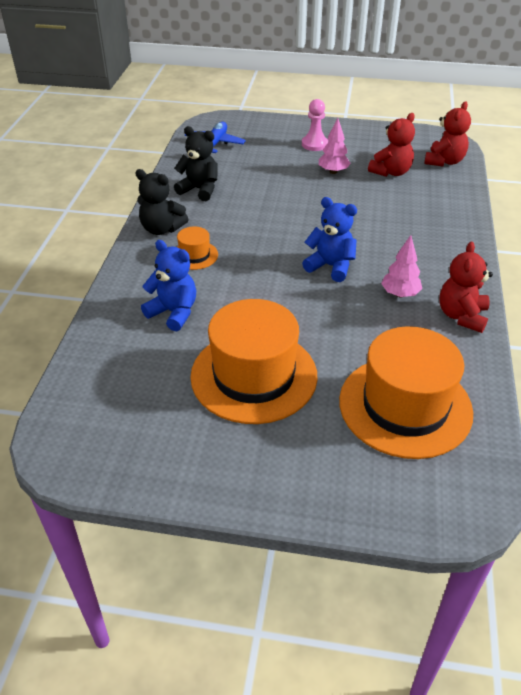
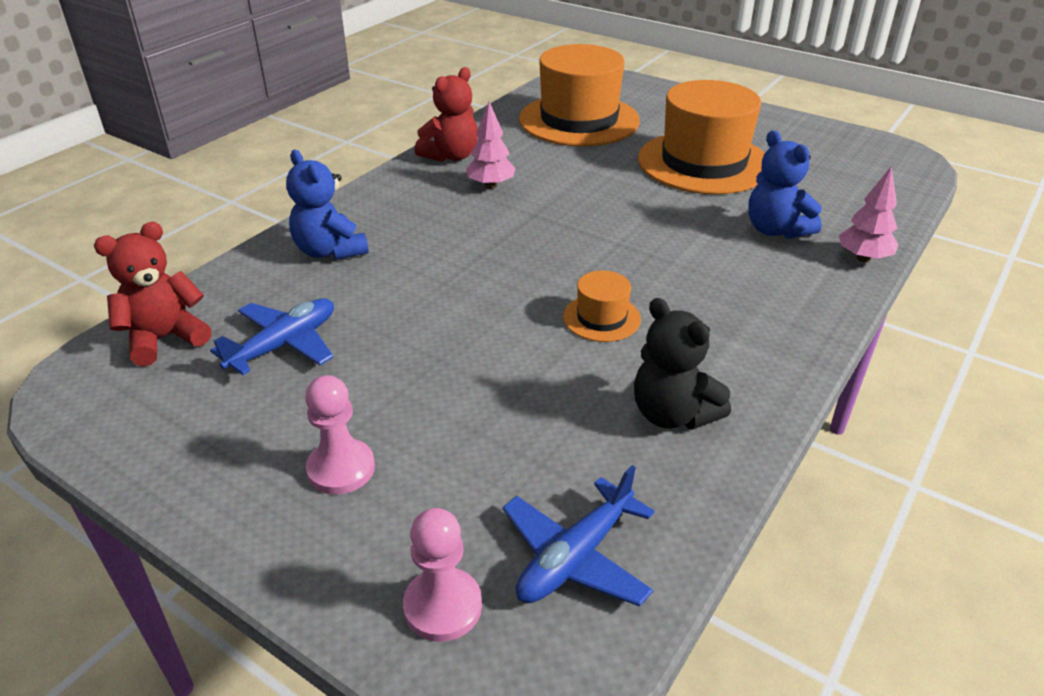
camera: 155 degrees left, 5 degrees down
black teddy bear [135,169,189,235] -> none
orange hat [177,226,218,270] -> orange hat moved to [563,271,641,342]
blue teddy bear [302,197,357,282] -> blue teddy bear moved to [286,150,369,260]
pink tree [319,118,351,174] -> pink tree moved to [839,166,899,262]
red teddy bear [368,113,415,177] -> blue plane [210,298,334,375]
none -> pink pawn [403,508,482,642]

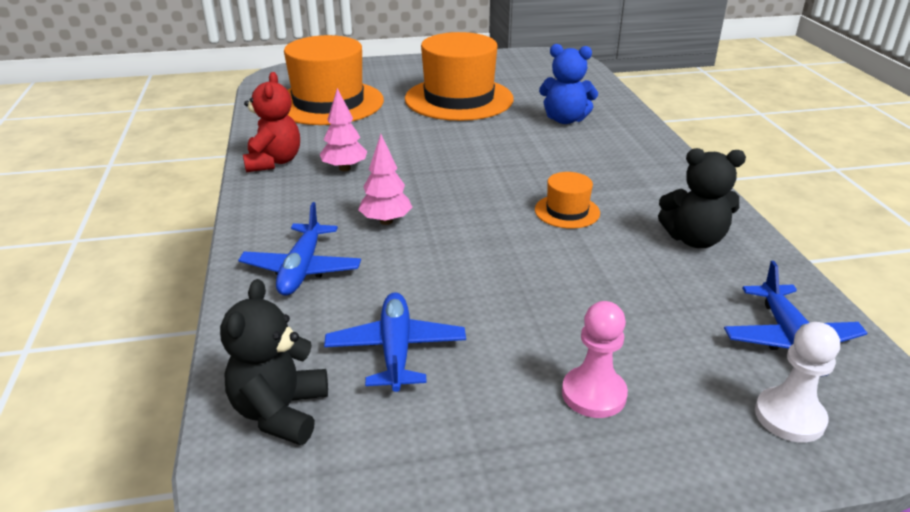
camera: 45 degrees left, 5 degrees down
red teddy bear [94,222,211,367] -> black teddy bear [220,279,328,445]
blue teddy bear [286,150,369,260] -> blue plane [238,202,361,296]
pink pawn [403,508,482,642] -> white pawn [755,322,840,442]
pink tree [839,166,899,262] -> pink tree moved to [358,134,413,225]

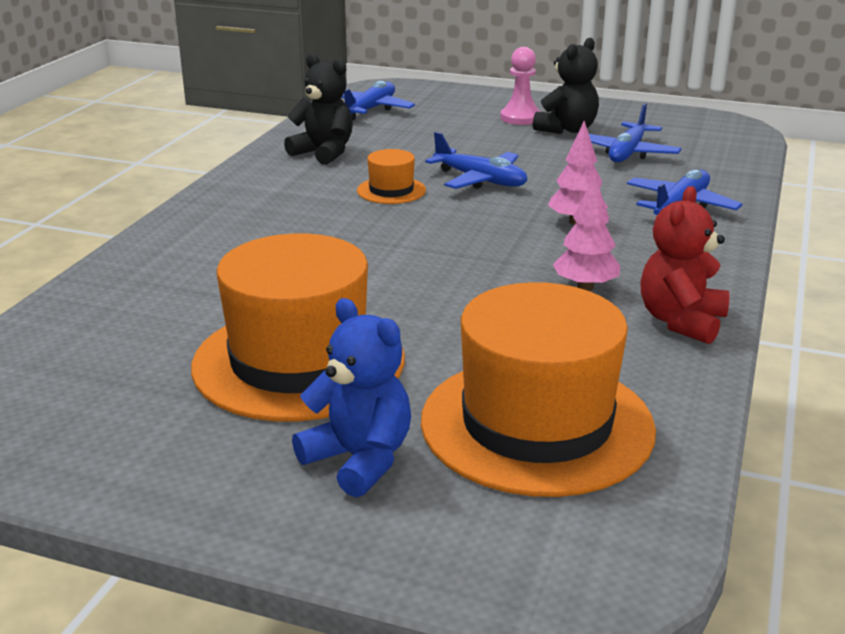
camera: 150 degrees left, 5 degrees down
black teddy bear [220,279,328,445] -> black teddy bear moved to [533,38,599,134]
blue teddy bear [539,44,598,124] -> blue teddy bear moved to [292,298,411,498]
white pawn [755,322,840,442] -> none
none -> blue plane [425,132,527,189]

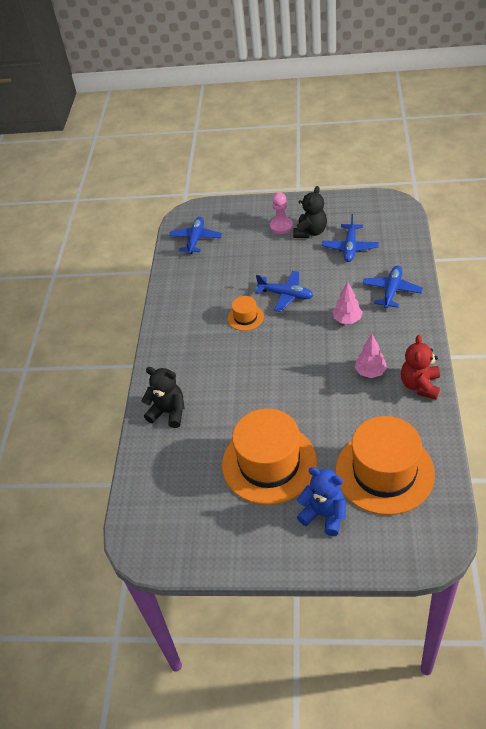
camera: 10 degrees left, 20 degrees up
black teddy bear [284,53,353,165] -> black teddy bear moved to [142,367,185,428]

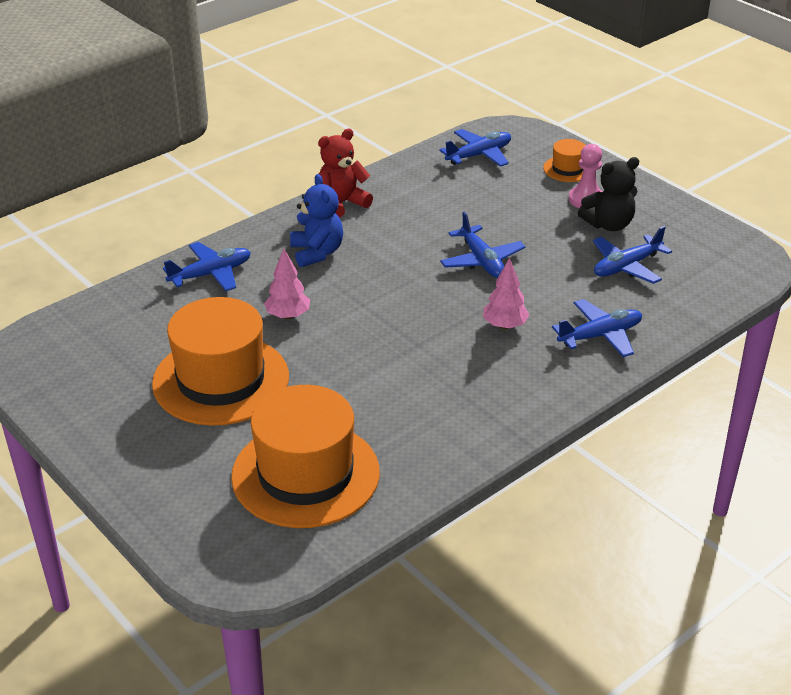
camera: 40 degrees right, 10 degrees down
black teddy bear [142,367,185,428] -> blue plane [163,242,251,291]
orange hat [228,296,264,331] -> orange hat moved to [543,139,586,182]
blue teddy bear [297,467,346,536] -> blue teddy bear moved to [290,174,343,267]
pink tree [355,334,387,378] -> pink tree moved to [264,249,310,319]
red teddy bear [401,335,440,400] -> red teddy bear moved to [318,129,373,218]

